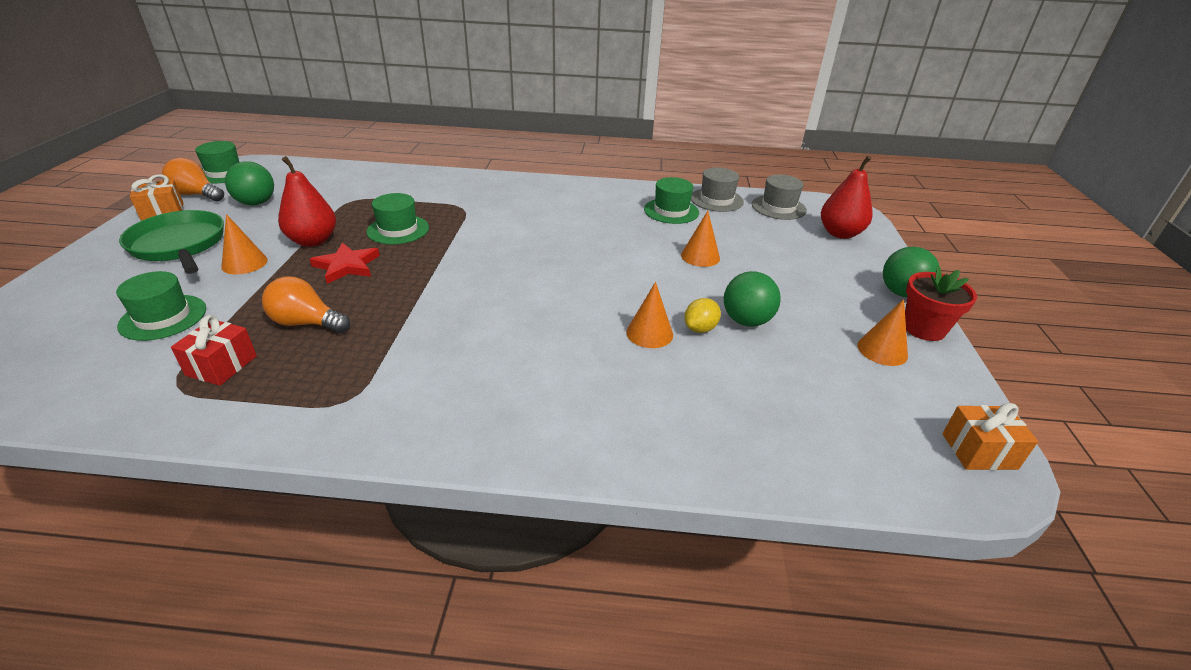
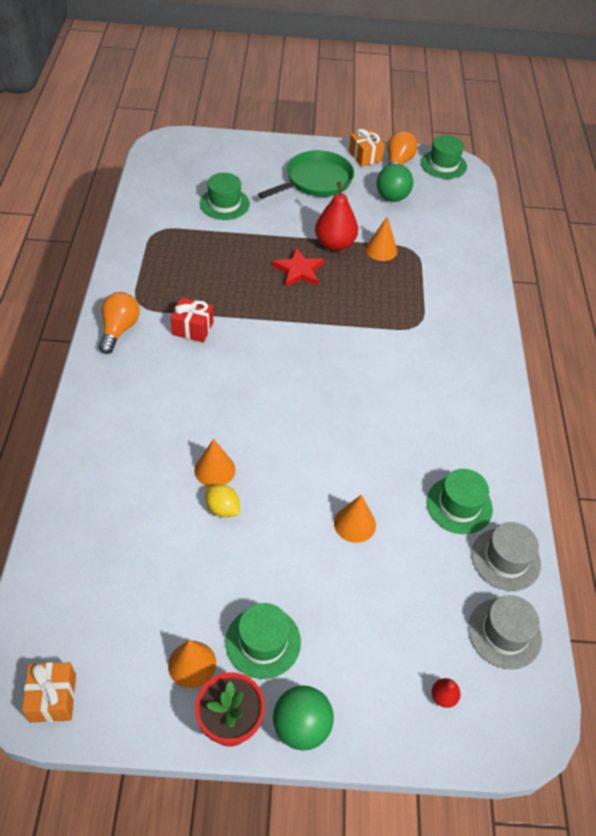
camera: 85 degrees right, 15 degrees up
red gift [171,315,257,386] -> red gift moved to [171,297,213,343]
orange cone [221,214,268,274] -> orange cone moved to [365,216,397,261]
orange light bulb [262,276,350,333] -> orange light bulb moved to [99,292,140,354]
green hat [367,193,429,244] -> green hat moved to [226,603,301,679]
green ball [724,271,781,327] -> none
red pear [821,156,872,239] -> red pear [432,678,461,708], size x0.44

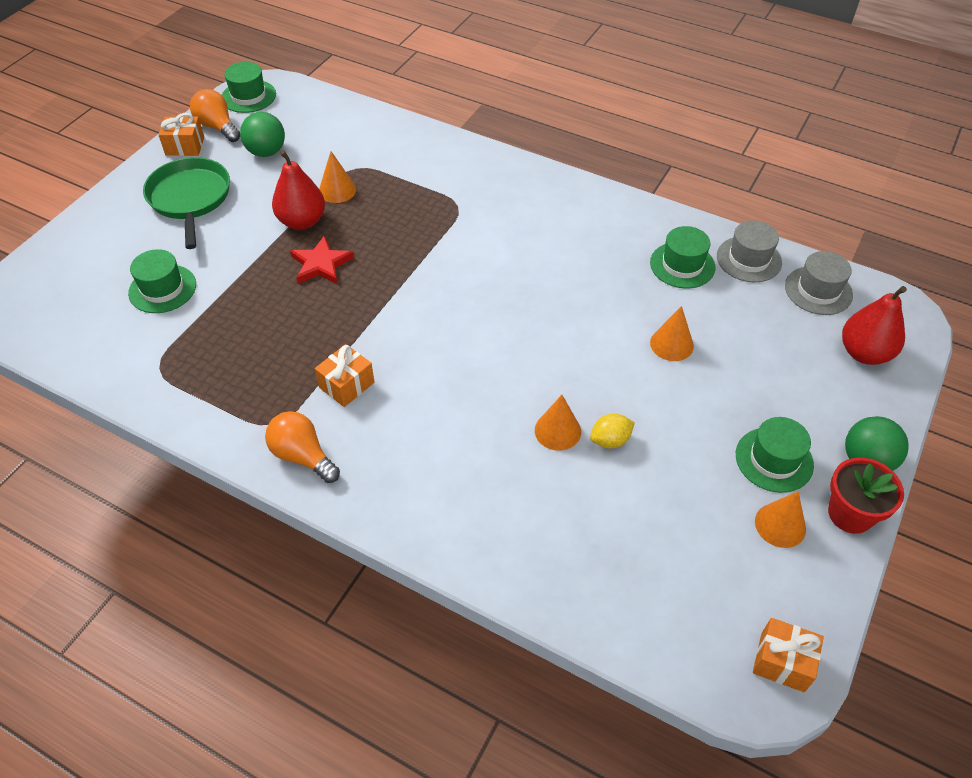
camera: 60 degrees left, 0 degrees up
red gift [171,297,213,343] -> orange gift [315,344,374,407]
red pear [432,678,461,708] -> red pear [842,286,907,365], size x2.26

